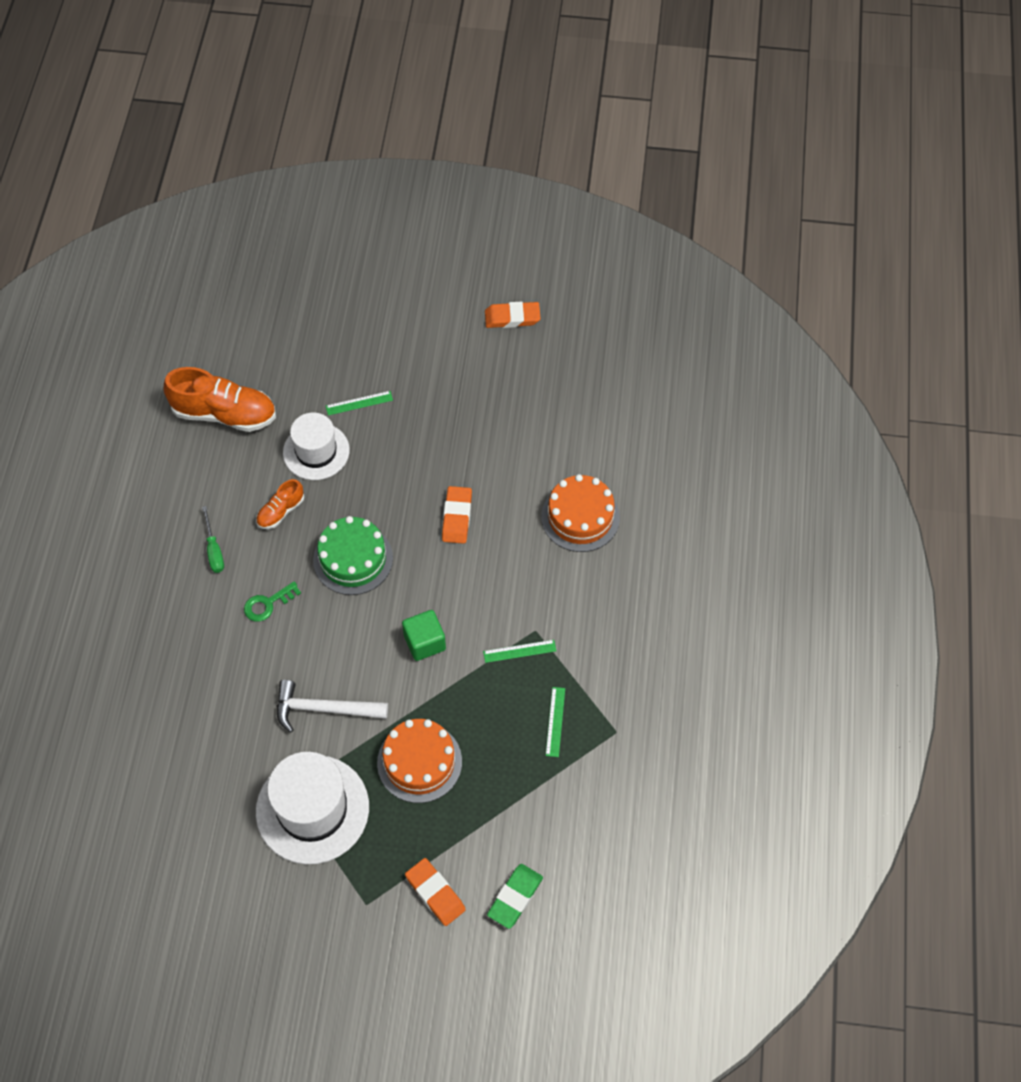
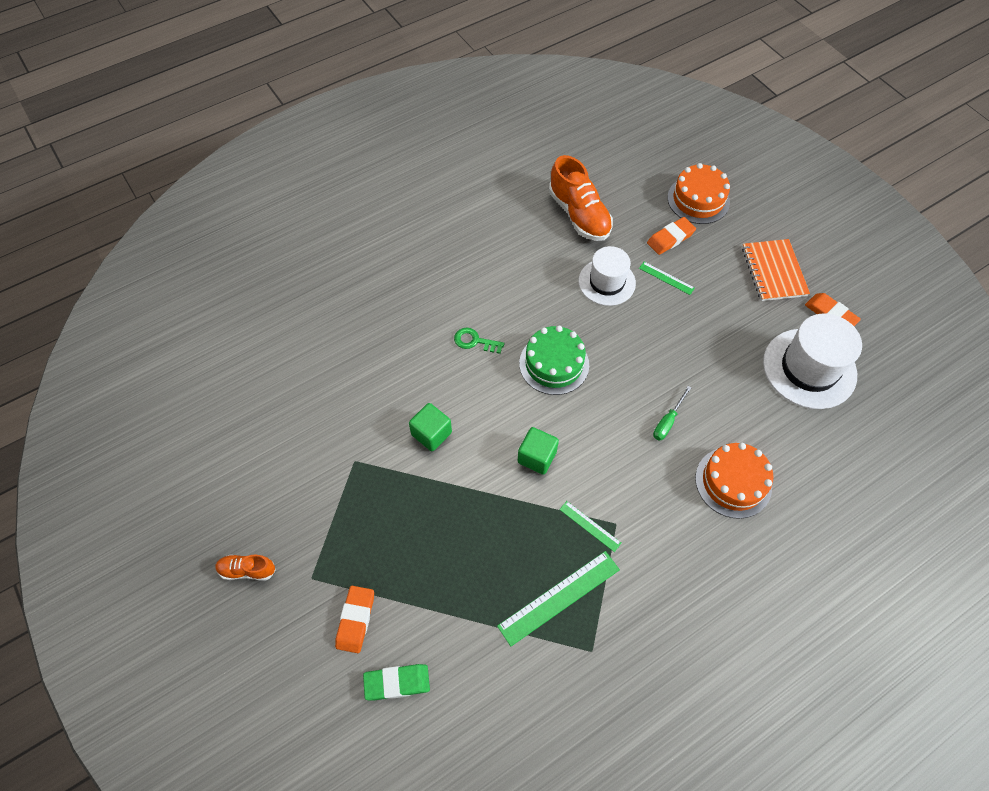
camera: 50 degrees right, 0 degrees up
green screwdriver [202,506,224,573] -> green screwdriver moved to [653,386,692,441]
orange shoe [256,479,304,529] -> orange shoe moved to [215,555,276,580]
white hat [256,752,369,864] -> white hat moved to [763,313,862,409]
white hammer [277,680,388,733] -> green cube [409,403,452,451]
orange cake [377,719,462,803] -> orange cake moved to [667,163,730,224]
orange eraser [442,486,472,544] -> orange eraser moved to [647,217,696,255]
green ruler [546,687,565,757] -> green ruler [497,551,620,647], size x1.88
none -> orange notebook [742,239,810,301]

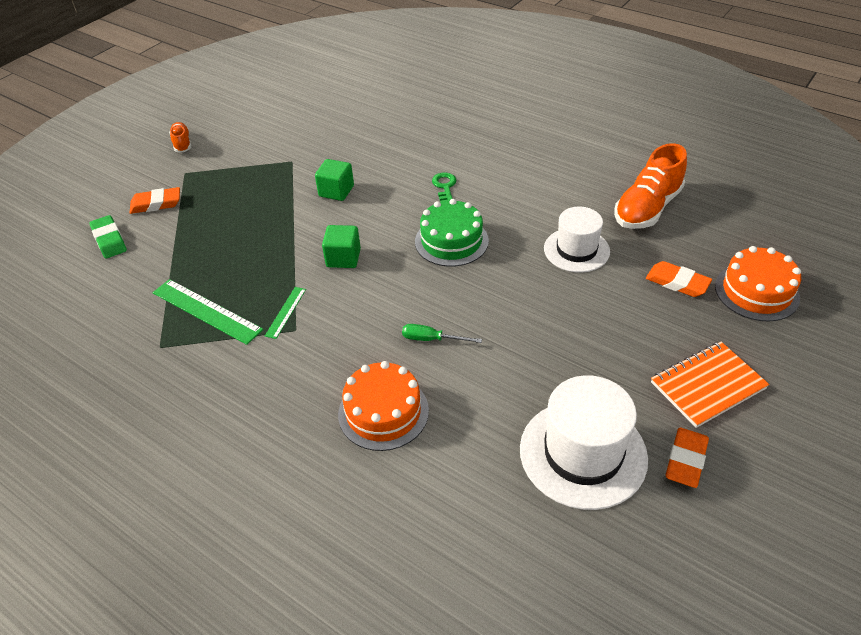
camera: 70 degrees right, 15 degrees down
green ruler [639,262,695,295] -> none

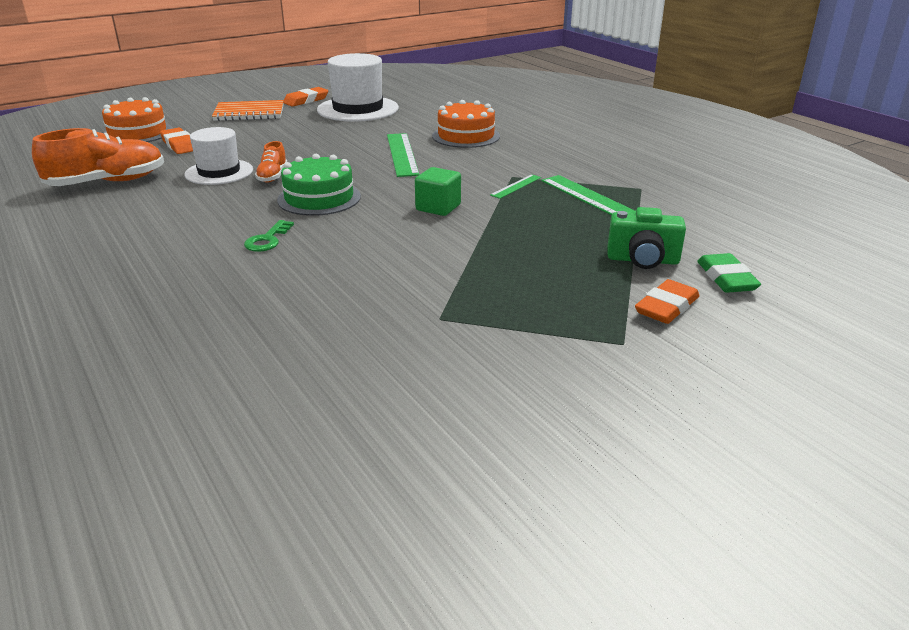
camera: 160 degrees left, 15 degrees down
orange eraser [129,187,180,214] -> orange eraser turned 60 degrees counterclockwise [635,279,699,324]
orange shoe [169,122,191,152] -> orange shoe moved to [255,141,287,183]
green cube [315,159,354,201] -> none
green screwdriver [402,324,482,343] -> green ruler [387,133,420,177]
none -> green camera [607,207,686,269]

